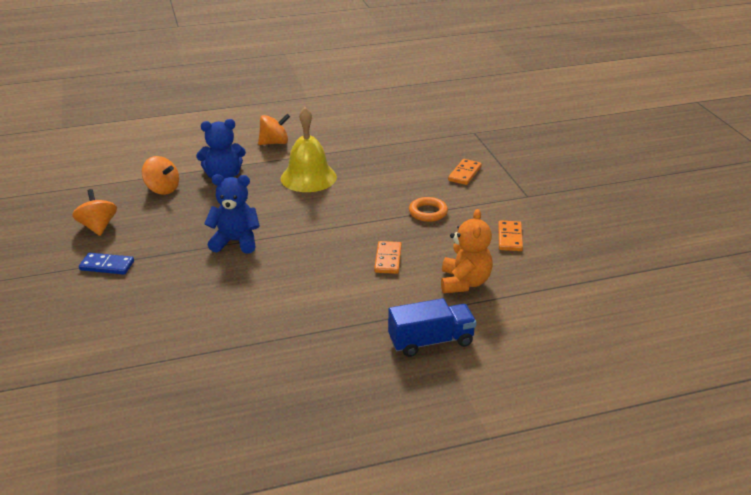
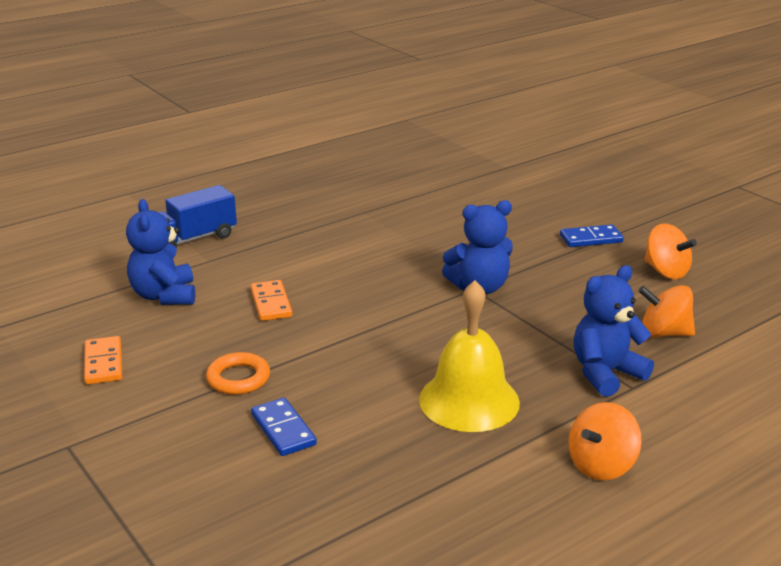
camera: 160 degrees right, 5 degrees down
orange teddy bear [441,209,493,293] -> blue teddy bear [126,199,195,305]
orange domino [448,159,482,185] -> none
none -> blue domino [251,398,317,456]

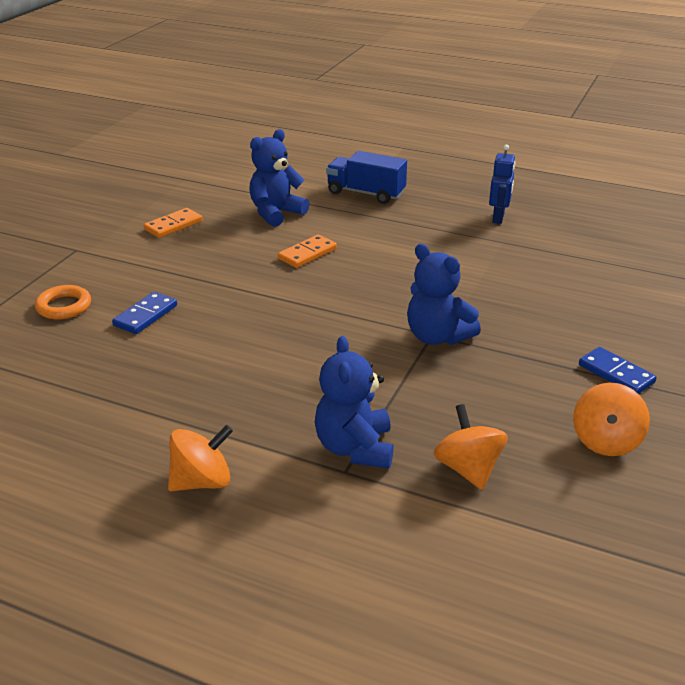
camera: 60 degrees right, 5 degrees up
orange ring [206,352,270,395] -> orange ring moved to [35,285,91,320]
yellow bell [419,280,520,432] -> none
orange spinning top [569,402,642,480] -> orange spinning top turned 135 degrees clockwise [168,425,233,491]
blue teddy bear [574,265,654,397] -> blue teddy bear turned 120 degrees counterclockwise [315,336,394,468]
none -> blue robot [489,144,515,224]

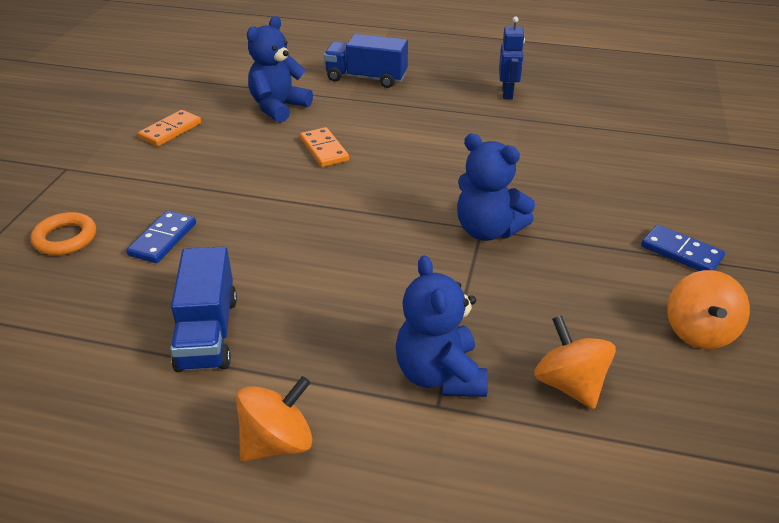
camera: 10 degrees left, 5 degrees up
orange domino [278,235,337,268] -> orange domino turned 60 degrees counterclockwise [300,127,349,167]
none -> blue truck [170,246,237,372]

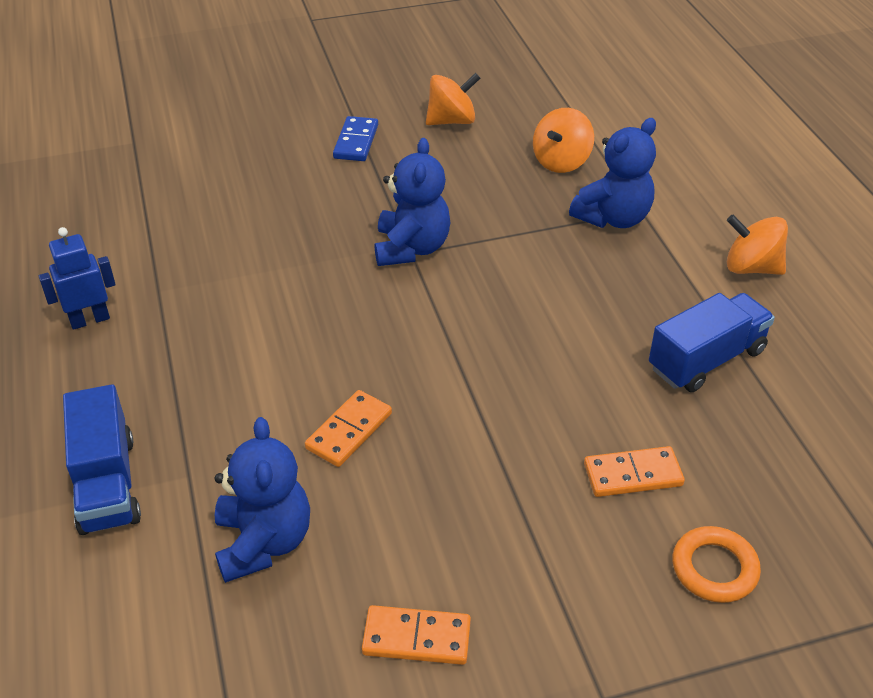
camera: 120 degrees left, 5 degrees up
blue domino [126,210,196,263] -> orange domino [584,446,685,497]
blue teddy bear [247,16,313,123] -> blue teddy bear turned 105 degrees counterclockwise [214,417,310,583]

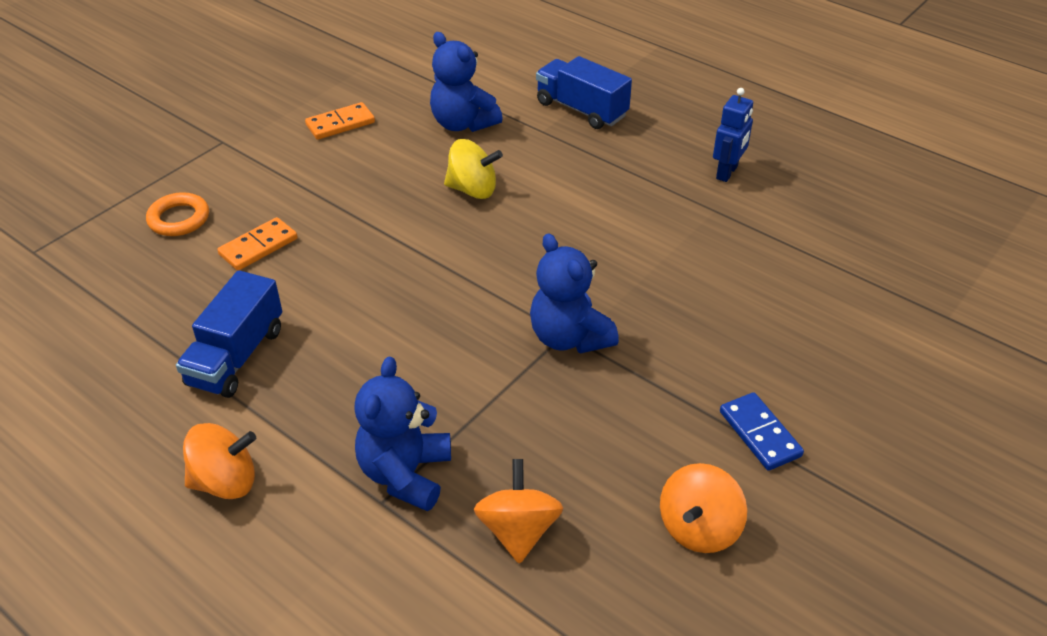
camera: 145 degrees right, 0 degrees up
orange domino [305,390,392,467] -> yellow spinning top [444,139,503,199]

